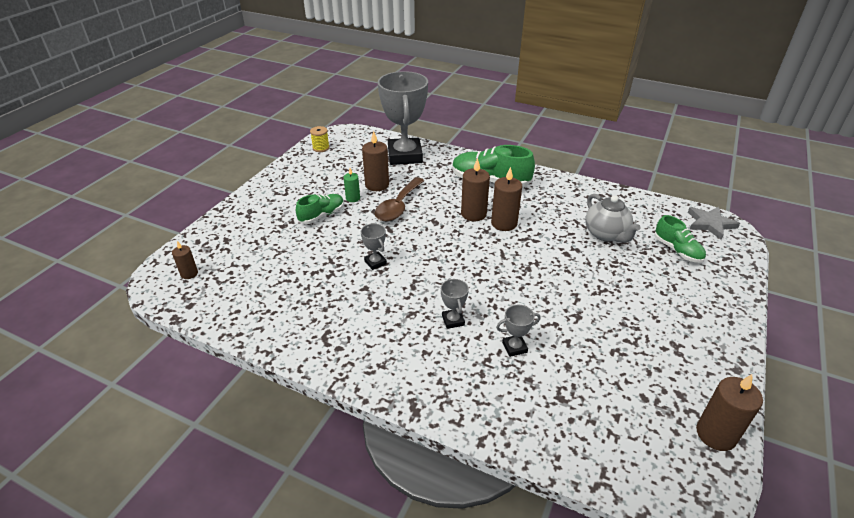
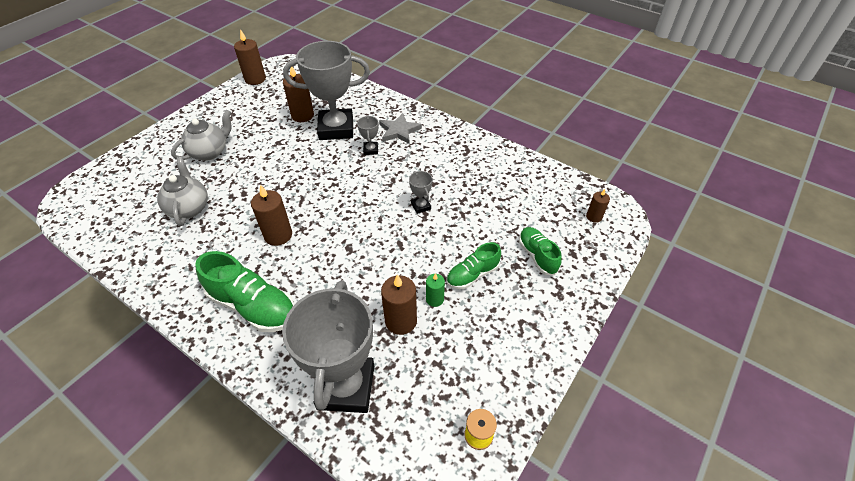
camera: 170 degrees left, 10 degrees up
brown spoon [375,177,425,222] -> none
brown candle [461,158,490,221] -> brown candle moved to [283,67,314,122]
grey trophy [496,305,541,357] -> grey trophy [283,41,370,140], size x2.47
green shoe [654,215,706,263] -> green shoe moved to [519,227,562,275]
grey star [688,207,740,240] -> grey star moved to [379,113,422,144]
none -> grey teapot [171,110,231,161]

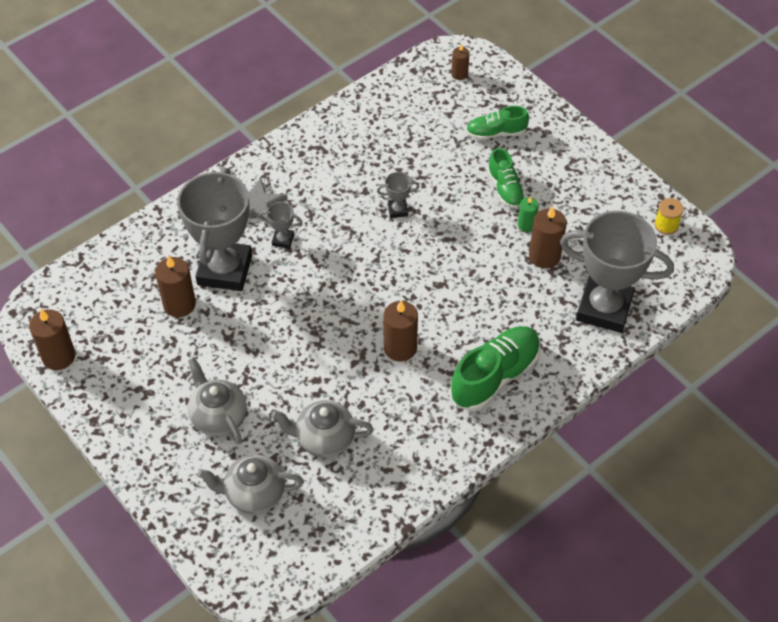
camera: 75 degrees left, 5 degrees up
none -> grey teapot [198,454,304,514]

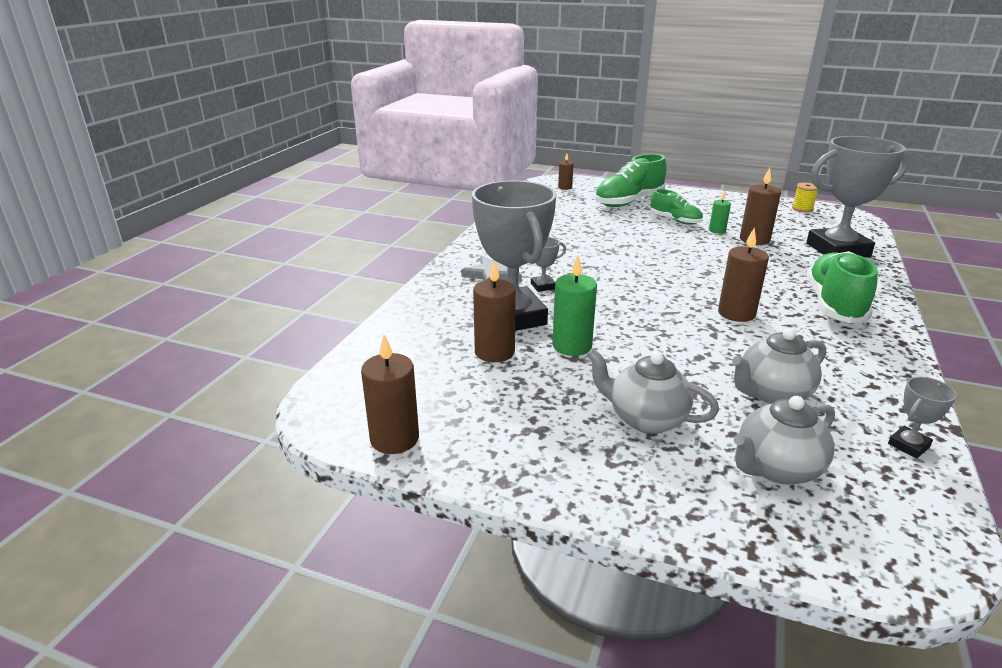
camera: 30 degrees left, 25 degrees down
grey trophy [377,172,419,218] -> grey trophy moved to [888,377,957,458]
green shoe [466,106,529,140] -> green shoe [595,154,667,207], size x1.66
none -> green candle [552,256,597,356]

